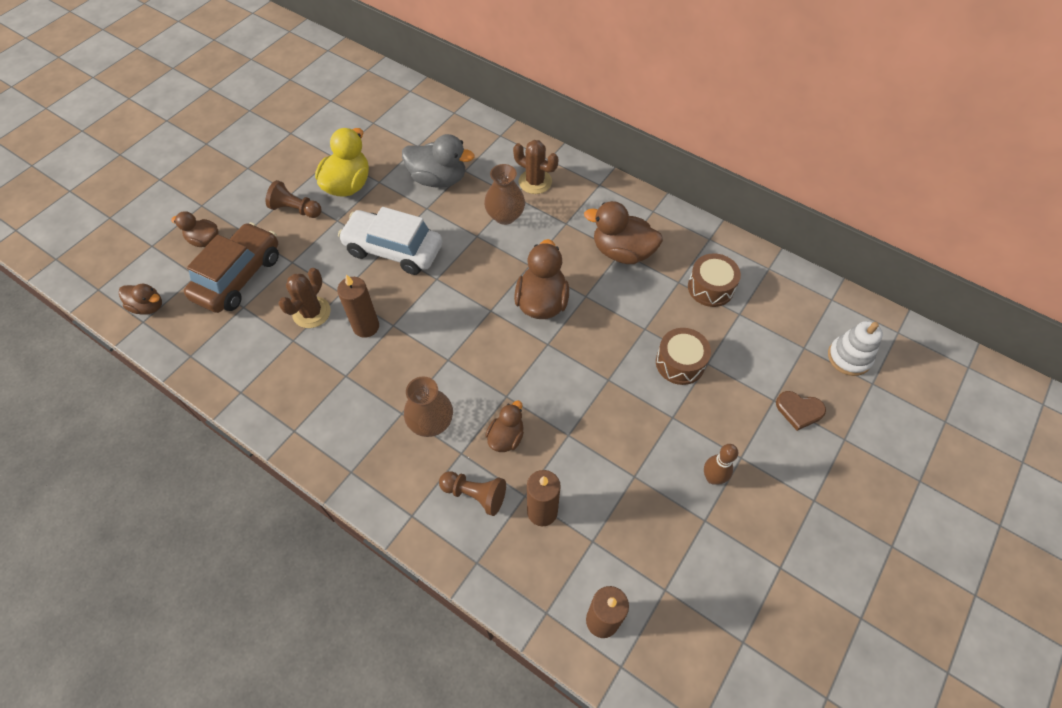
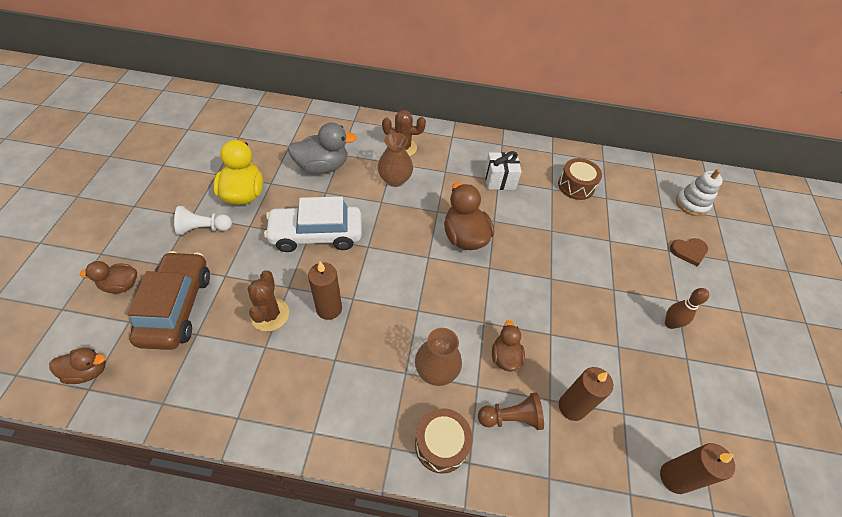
camera: 30 degrees left, 5 degrees down
brown pawn [266,180,322,218] -> white pawn [174,206,232,235]
brown duck [584,201,663,264] -> white gift [485,151,521,190]
brown drum [656,328,711,385] -> brown drum moved to [415,408,473,474]

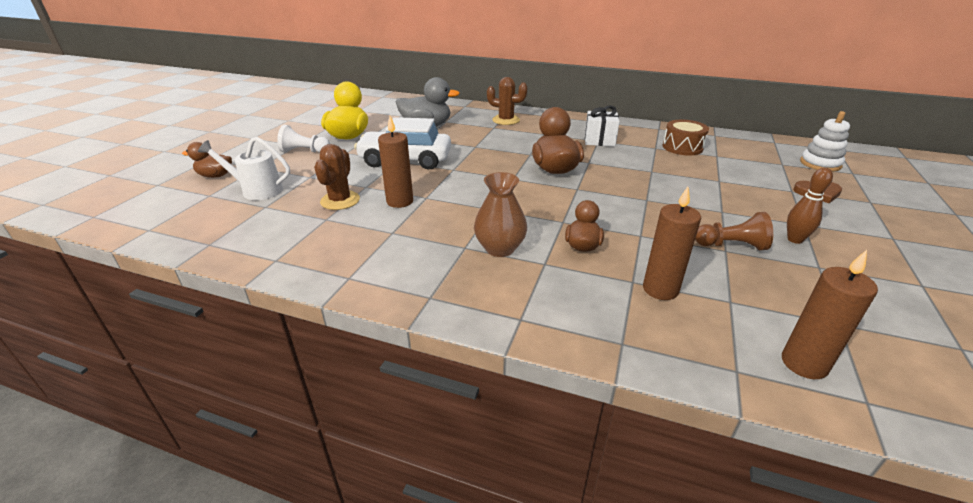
camera: 15 degrees right, 20 degrees down
brown duck [49,348,106,384] -> none
brown car [128,251,210,350] -> white watering can [198,137,290,200]
brown vase [377,133,413,187] -> none
brown drum [415,408,473,474] -> none
brown pawn [478,392,544,430] -> brown pawn moved to [695,212,773,250]

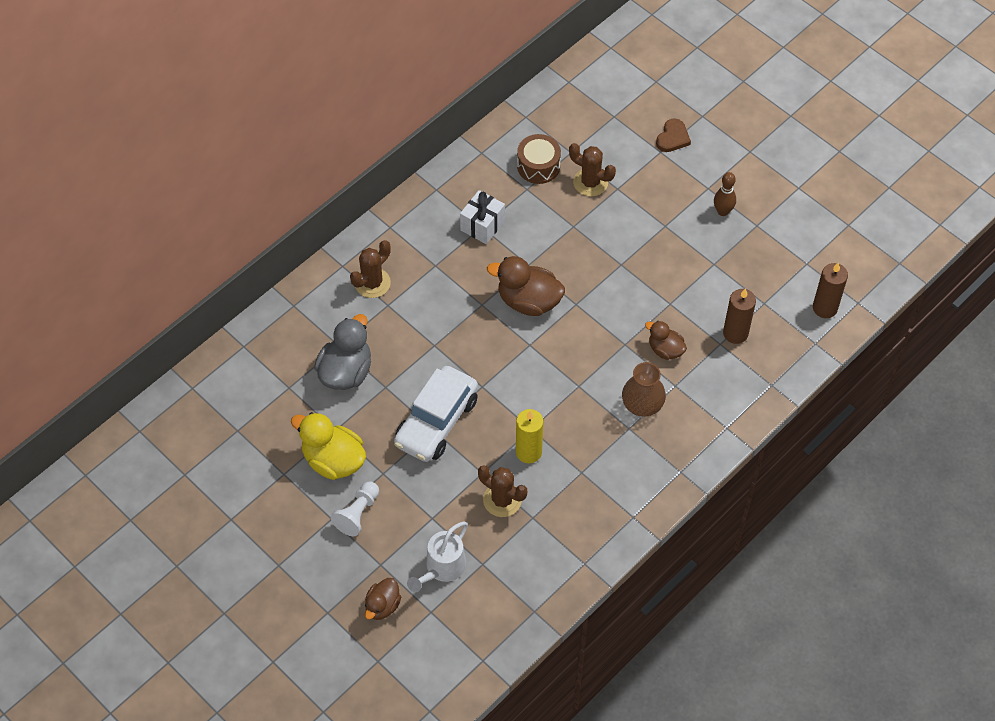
camera: 65 degrees left, 25 degrees up
brown candle [378,116,413,208] -> yellow candle [516,409,543,463]
brown pawn [695,212,773,250] -> none
white stacking toy [800,111,850,172] -> none
none -> brown cactus [569,143,616,196]

